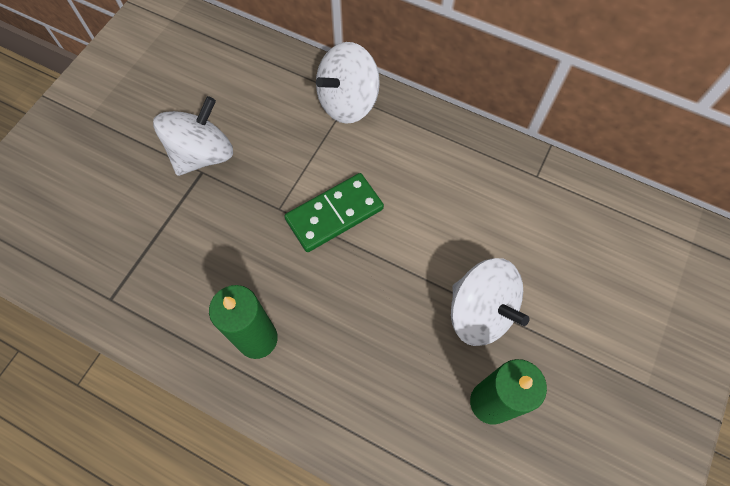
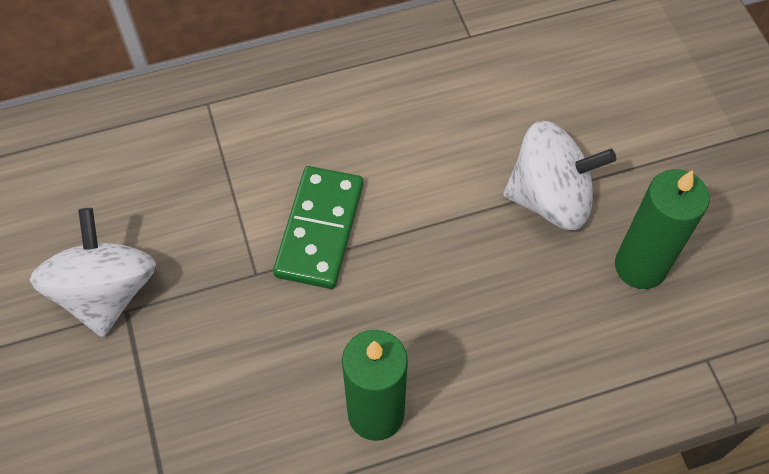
camera: 45 degrees left, 5 degrees down
white spinning top [316,42,380,124] -> none

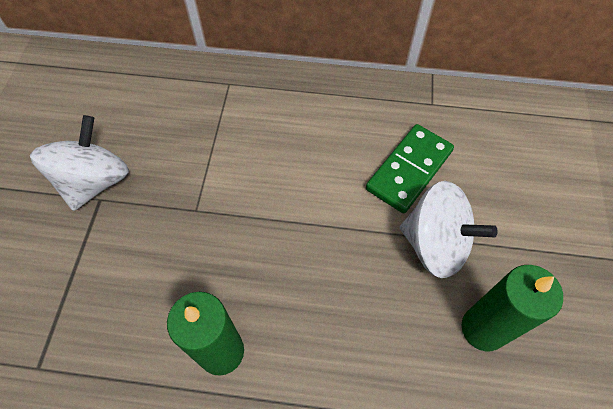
camera: 25 degrees right, 0 degrees up
green domino [273,166,363,289] -> green domino moved to [366,124,454,213]

